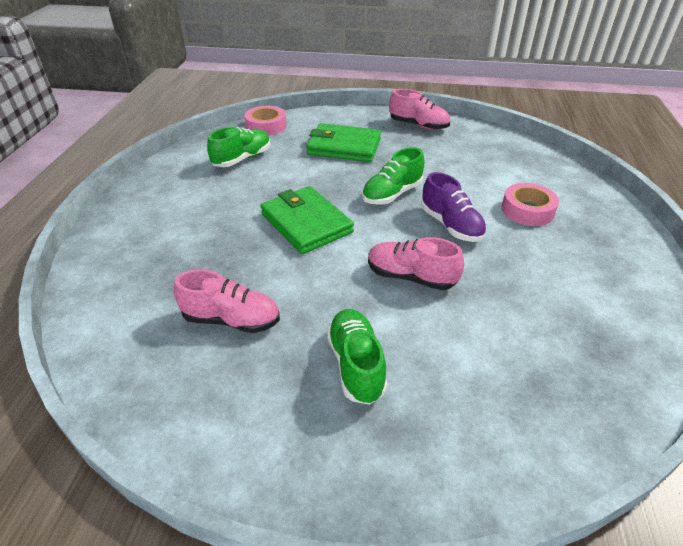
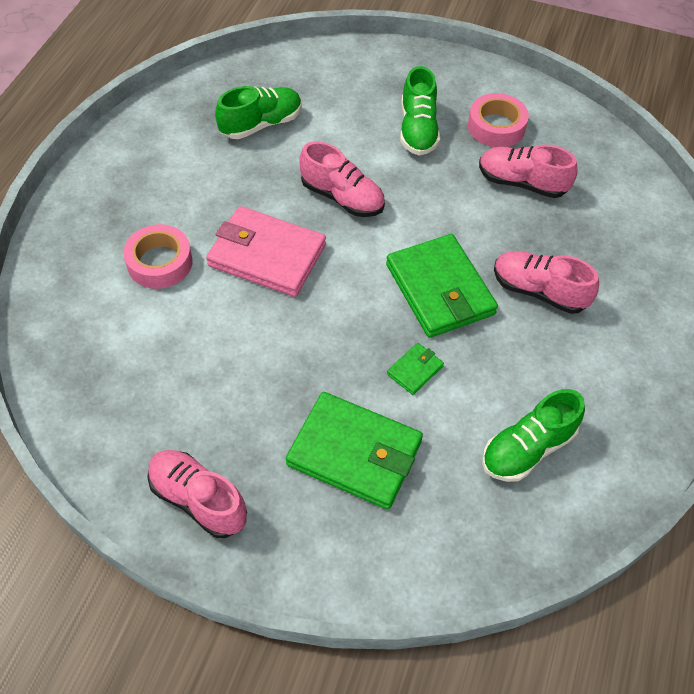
camera: 170 degrees left, 15 degrees up
pink tape [245,106,287,136] -> pink tape moved to [468,93,529,147]
green shoe [362,147,425,205] -> green shoe moved to [215,86,302,139]
purple shoe [421,172,487,242] -> pink wallet [206,206,326,297]
none -> green wallet [387,343,444,395]
none -> pink shoe [494,251,599,314]

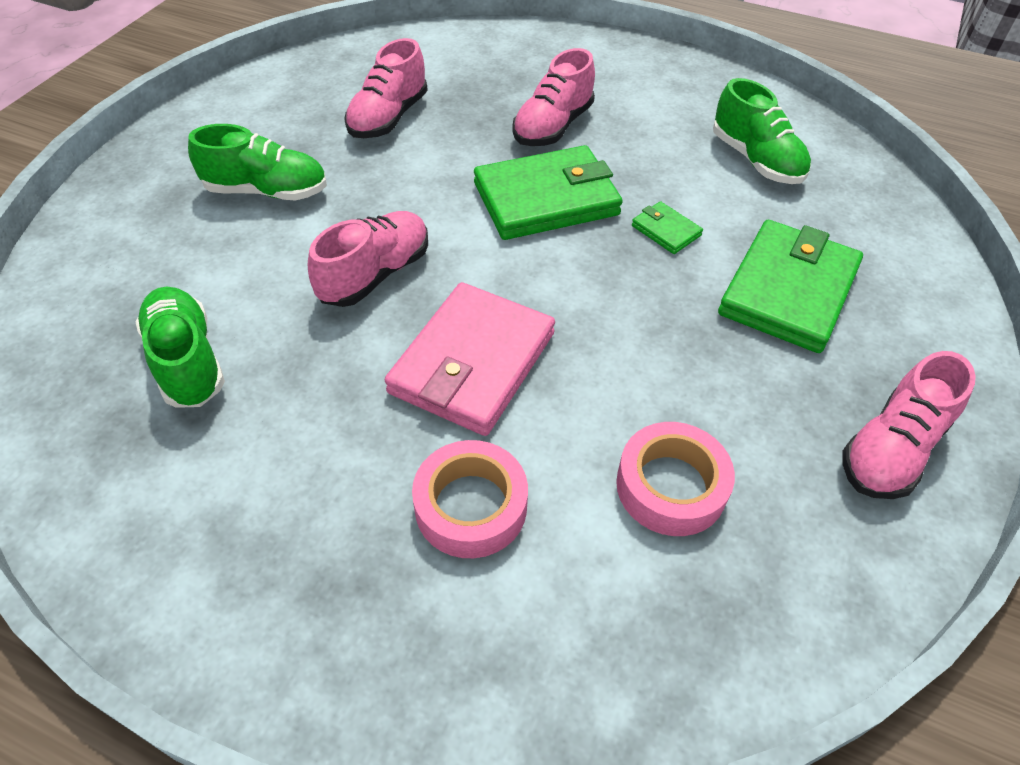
camera: 85 degrees left, 5 degrees down
pink tape [468,93,529,147] -> pink tape moved to [616,422,735,536]

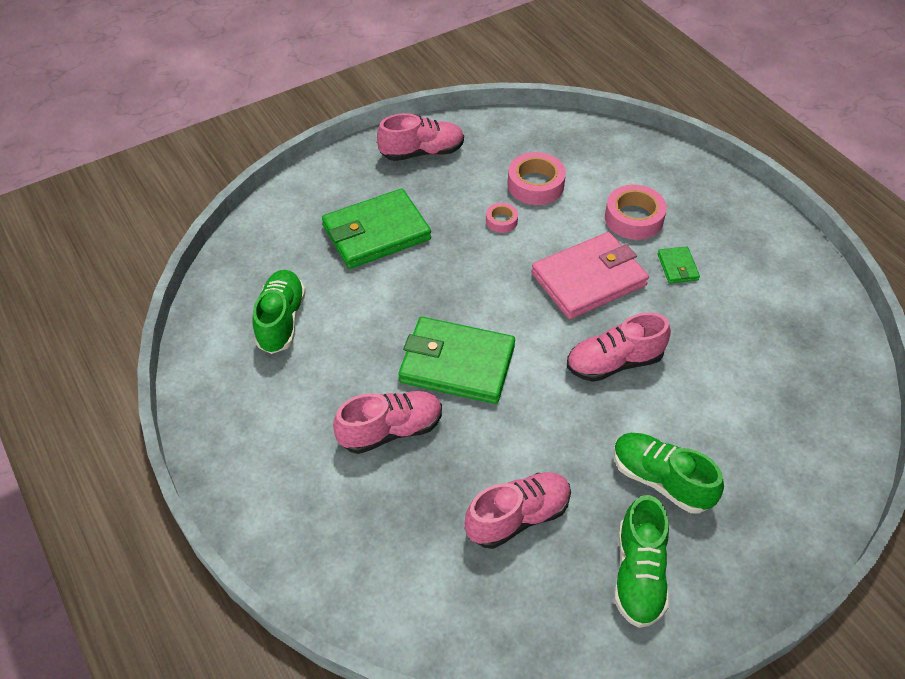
camera: 145 degrees left, 0 degrees up
green shoe [135,287,225,407] -> green shoe moved to [614,495,669,628]
green wallet [632,201,703,254] -> green wallet moved to [658,246,700,284]
none -> pink tape [486,203,518,233]

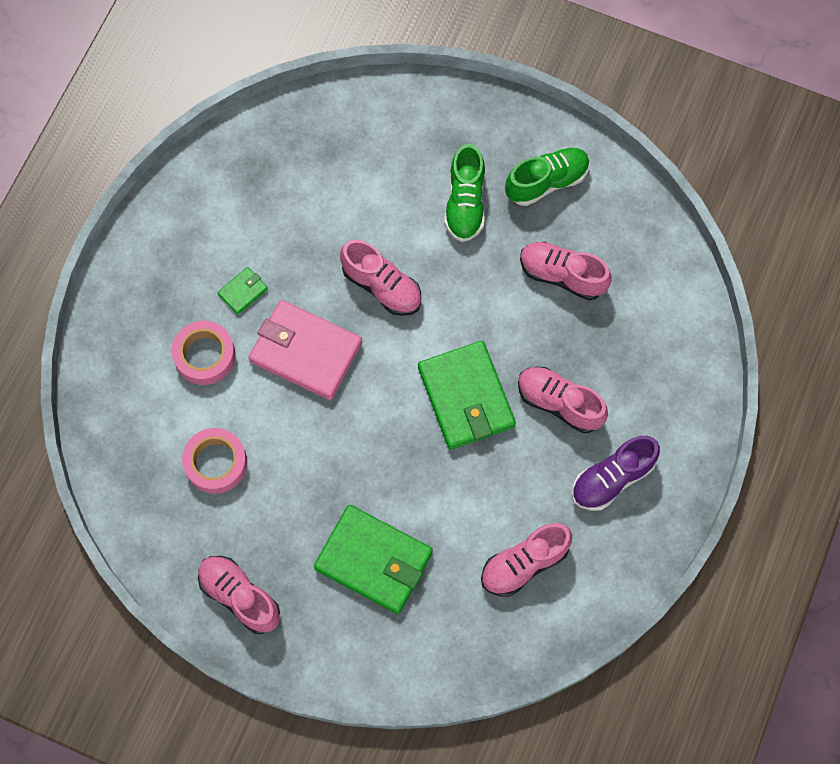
camera: 125 degrees left, 20 degrees up
green shoe [252,270,306,354] -> pink shoe [481,523,572,597]
pink tape [486,203,518,233] -> none
none -> purple shoe [572,436,660,511]

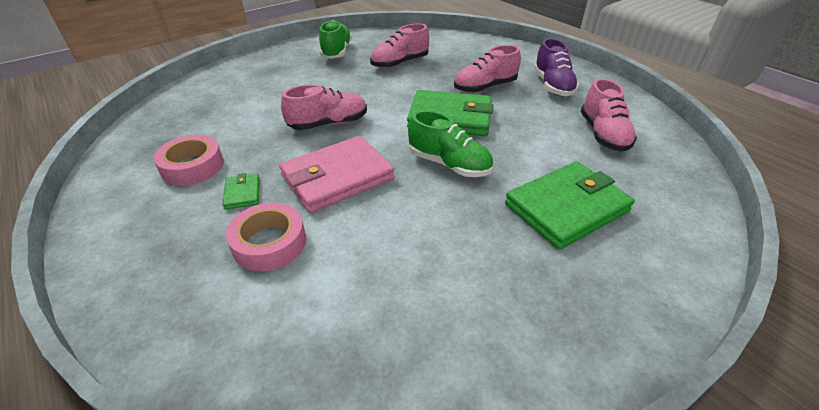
camera: 60 degrees left, 30 degrees down
pink tape [182,428,247,494] -> pink tape moved to [153,135,224,186]
pink shoe [198,556,280,634] -> none
green shoe [444,144,485,242] -> green shoe moved to [408,110,493,177]

